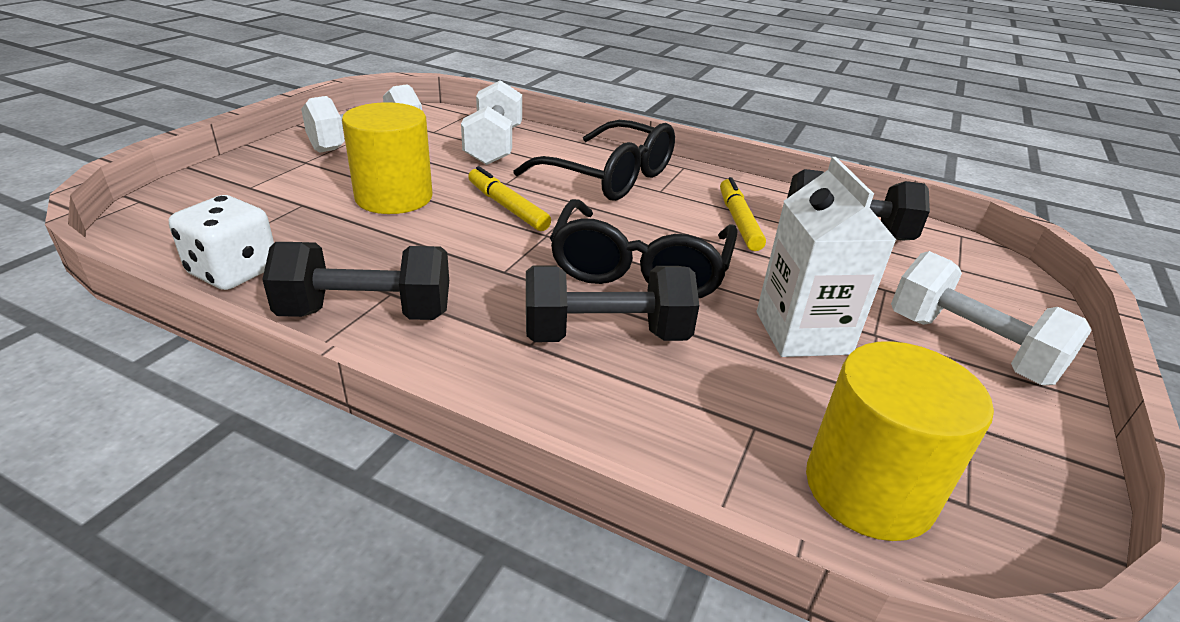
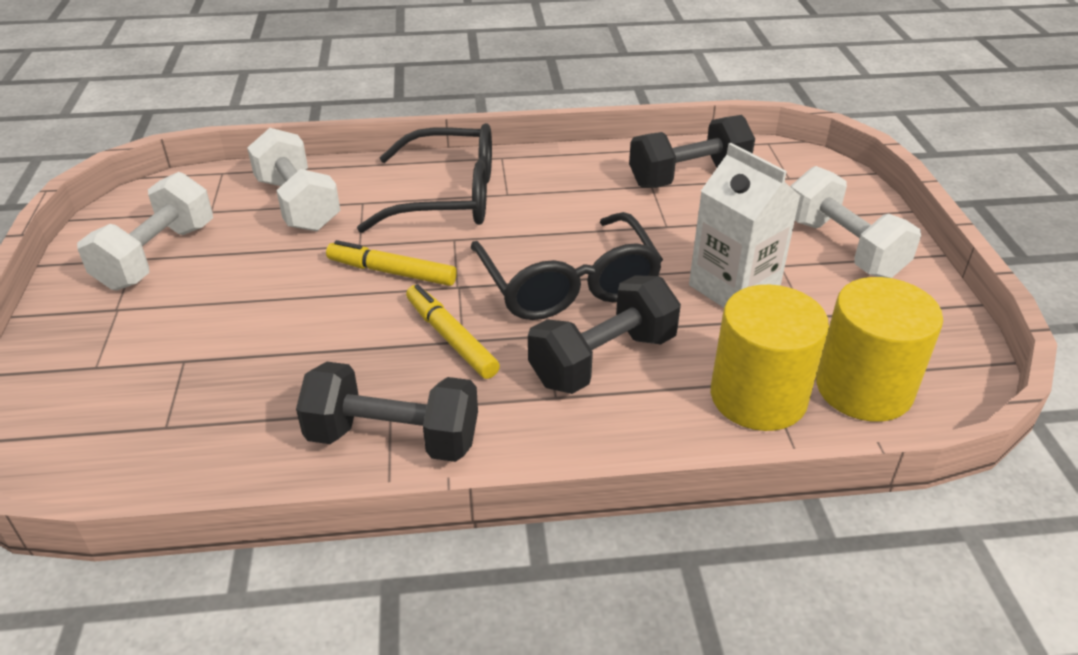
camera: 30 degrees left, 5 degrees up
white dice [169,195,274,290] -> none
black dumbbell [262,242,449,320] -> black dumbbell turned 45 degrees clockwise [296,362,478,462]
yellow cylinder [342,102,432,214] -> yellow cylinder moved to [711,285,829,431]
yellow marker [720,177,766,251] -> yellow marker moved to [406,284,500,379]
white dumbbell [891,251,1092,386] -> white dumbbell turned 45 degrees clockwise [791,166,921,278]

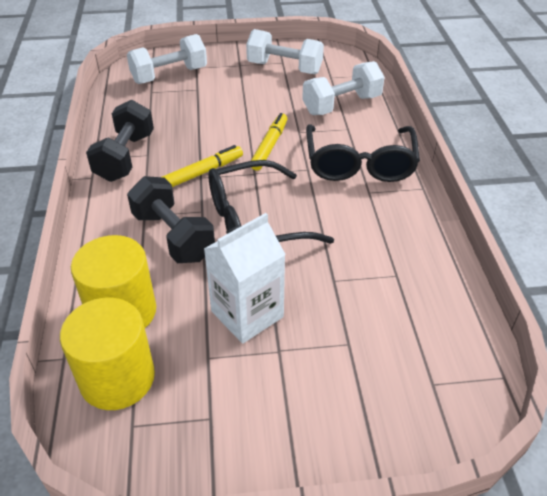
camera: 90 degrees right, 5 degrees up
black dumbbell [629,115,755,188] -> none
white dumbbell [791,166,921,278] -> white dumbbell moved to [127,34,207,84]

